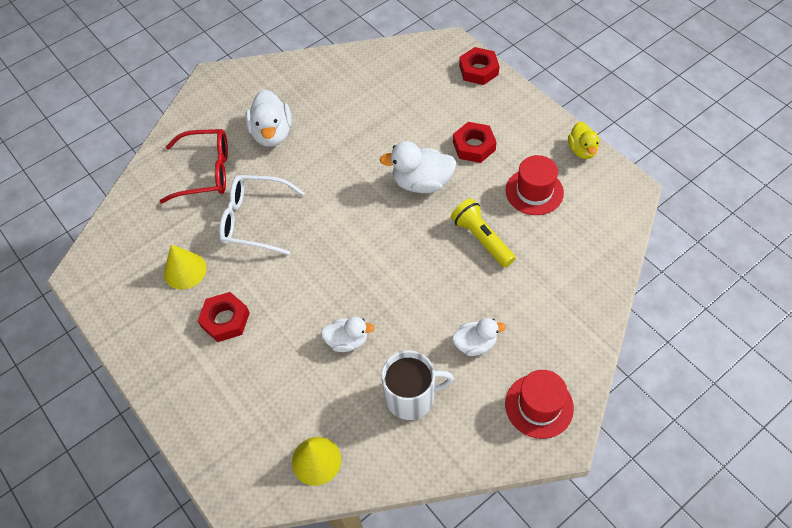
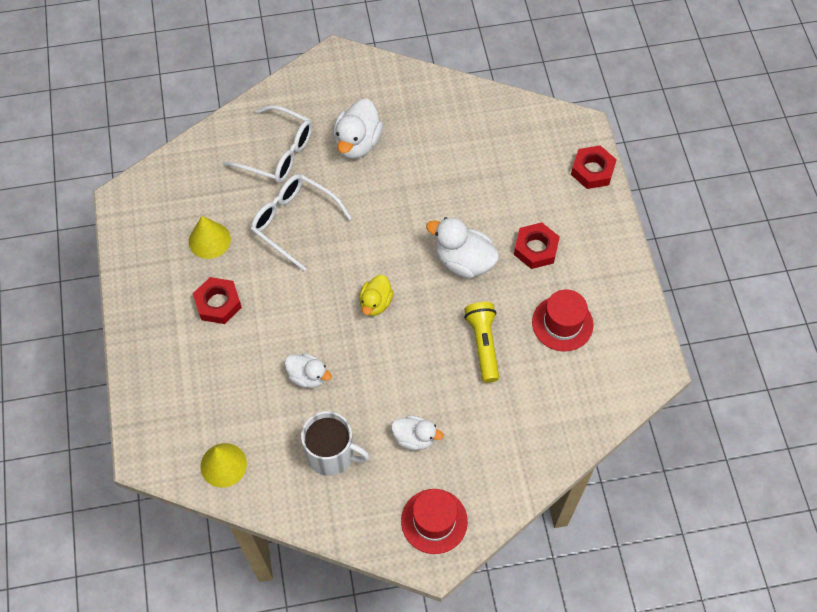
camera: 25 degrees right, 5 degrees up
red glasses [159,129,228,203] -> white glasses [222,105,312,183]
yellow duck [568,121,599,159] -> yellow duck moved to [359,275,394,316]

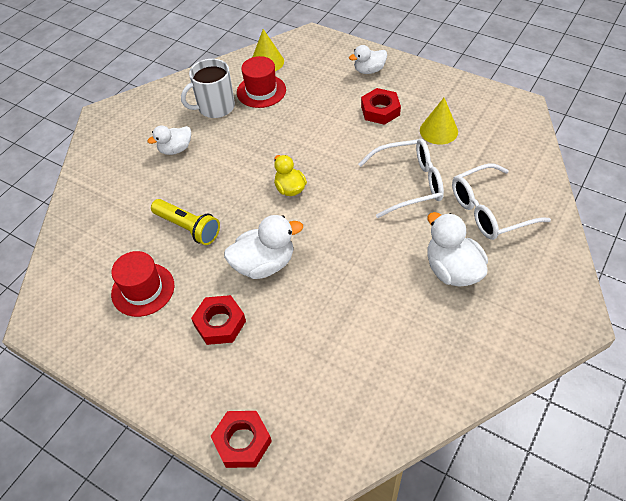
camera: 135 degrees right, 10 degrees down
white duck [285,353,332,388] -> white duck moved to [349,45,387,74]
red hat [401,489,468,554] -> red hat moved to [237,56,286,108]

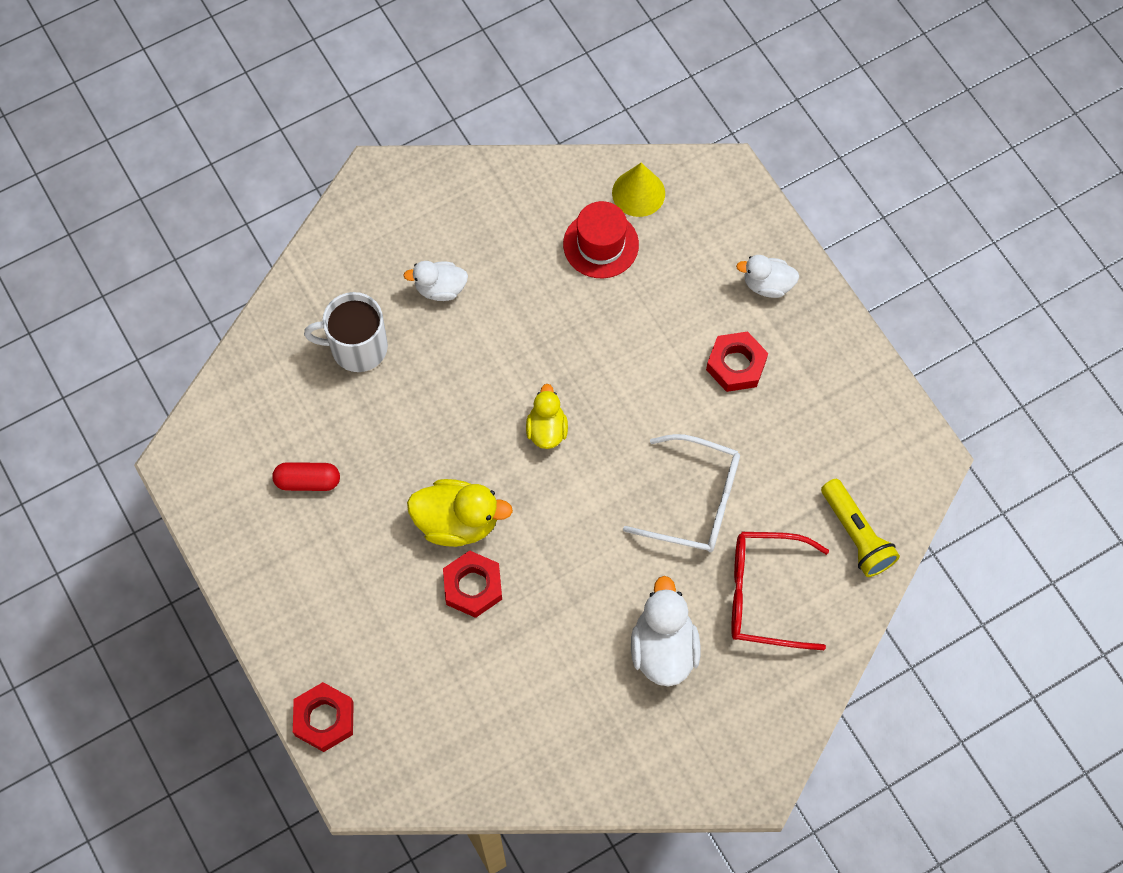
camera: 25 degrees right, 15 degrees up
red hat [111,251,174,317] -> red capsule [272,462,340,491]
yellow flashlight [151,199,220,245] -> yellow flashlight moved to [821,479,900,577]
white mug [181,59,235,118] -> white mug moved to [304,292,388,372]
red nut [191,295,246,345] -> red nut moved to [443,550,502,618]
white duck [224,215,303,279] -> yellow duck [407,479,513,547]
yellow cone [420,98,458,145] -> none
white glasses [452,163,551,240] -> red glasses [731,532,829,650]

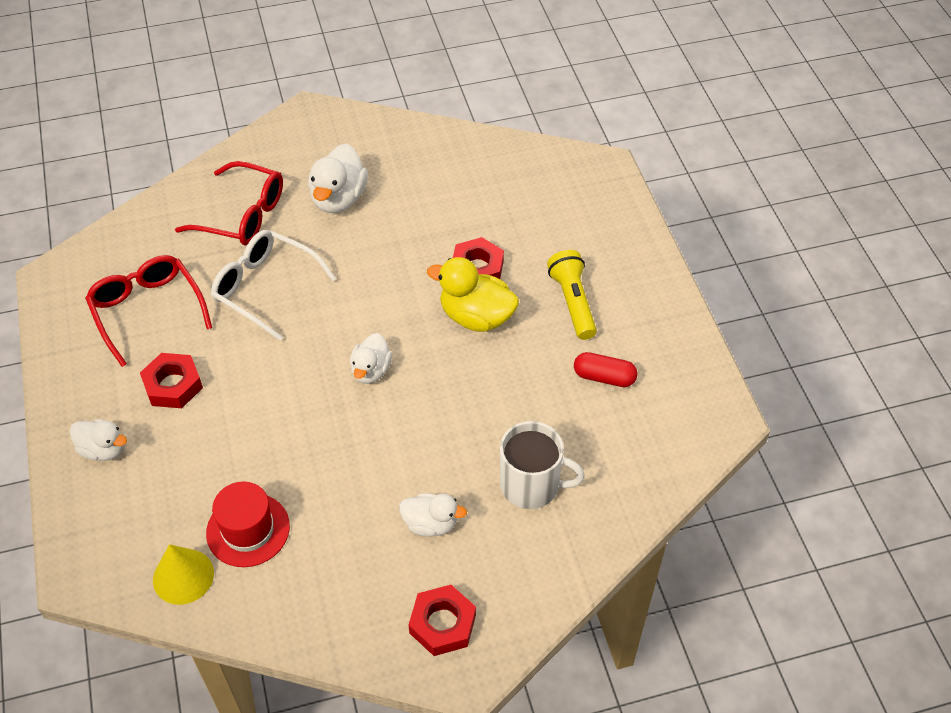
camera: 165 degrees left, 15 degrees down
red nut [293,682,354,752] -> red nut moved to [409,585,476,656]
yellow duck [526,384,568,449] -> white duck [350,333,392,384]
yellow flashlight [821,479,900,577] -> yellow flashlight moved to [547,250,597,340]
none -> red glasses [85,255,212,367]

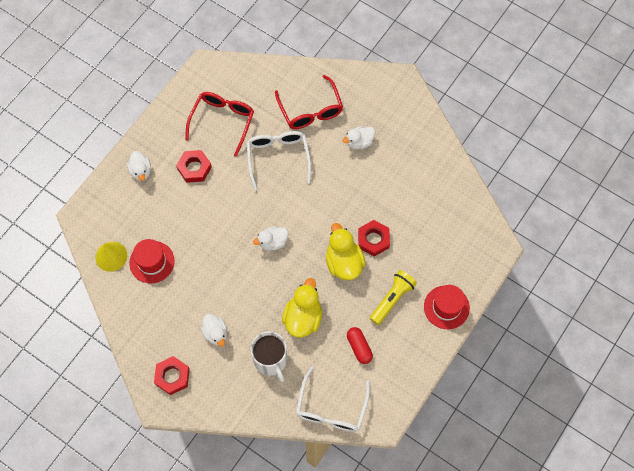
camera: 50 degrees right, 15 degrees up
white duck [308,144,368,213] -> white duck [343,126,375,150], size x0.64
none -> yellow duck [282,278,322,338]
none -> white glasses [296,366,370,432]
none -> red hat [424,285,470,329]

